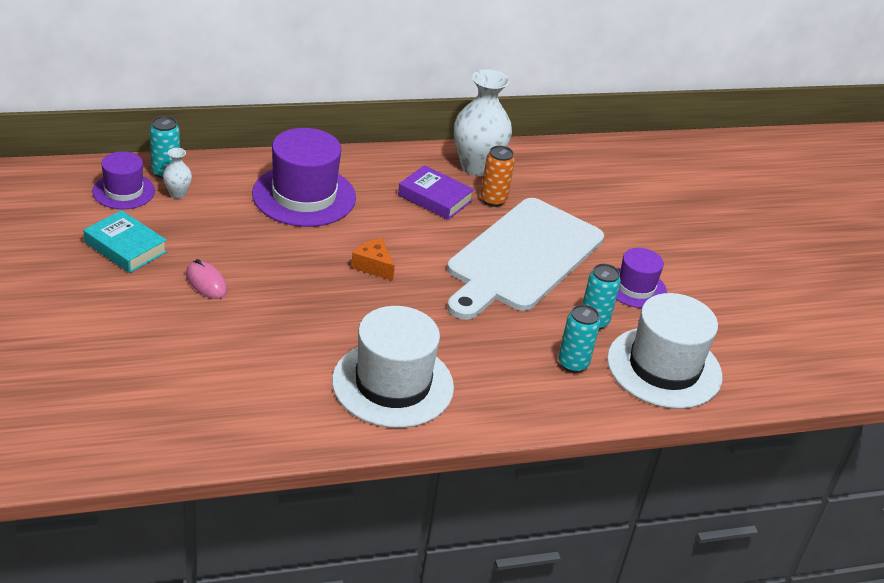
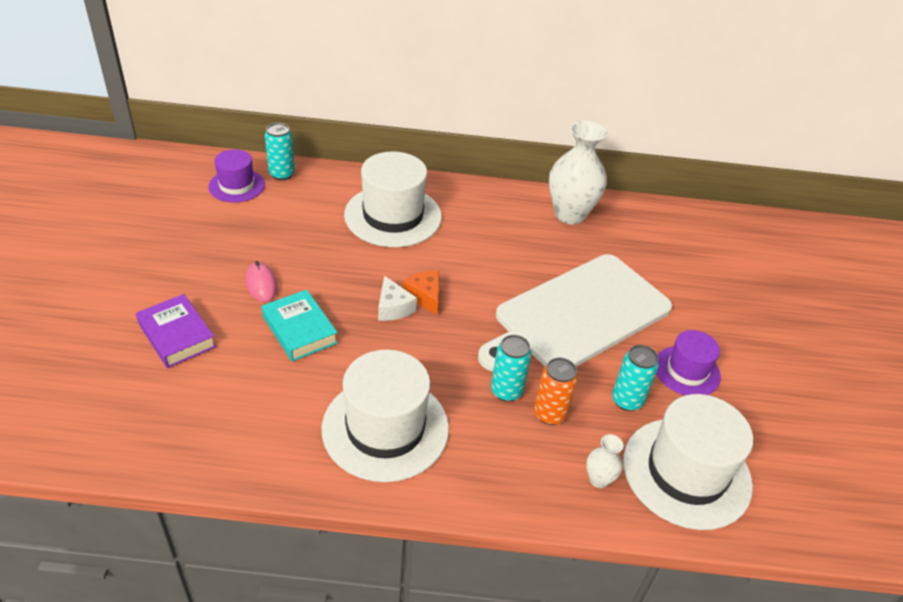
camera: 20 degrees right, 5 degrees up
turquoise book [84,210,167,273] -> turquoise book moved to [262,290,338,361]
white vase [163,148,192,199] -> white vase moved to [586,434,624,488]
purple hat [252,128,356,227] -> white hat [344,151,442,247]
purple book [398,165,474,220] -> purple book moved to [136,294,216,368]
orange can [480,146,515,207] -> orange can moved to [534,358,578,425]
turquoise can [558,305,600,373] -> turquoise can moved to [491,335,532,402]
none -> white cheese [378,276,417,321]

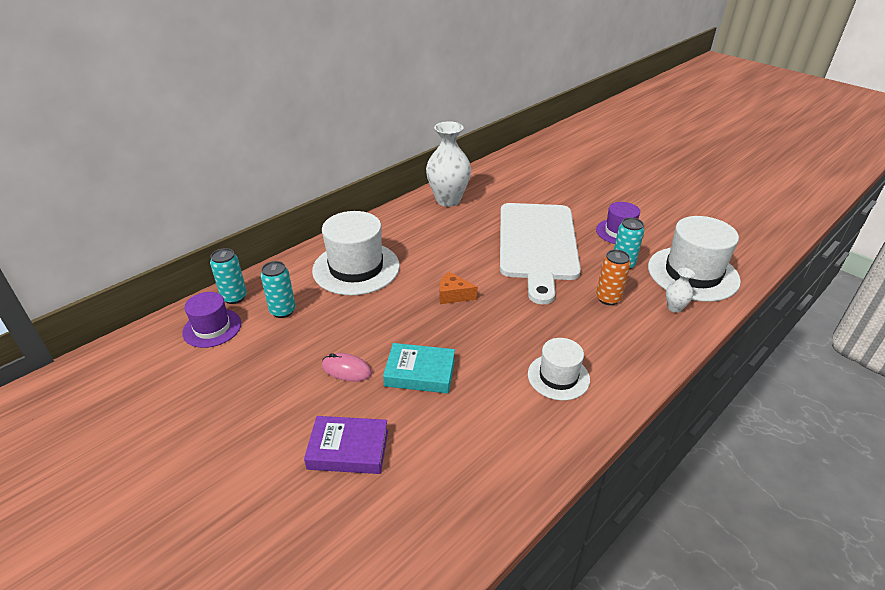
camera: 45 degrees left, 5 degrees down
white hat [322,350,449,482] -> white hat [528,338,590,400], size x0.58
white cheese [378,276,417,321] -> none
turquoise can [491,335,532,402] -> turquoise can moved to [261,261,296,318]

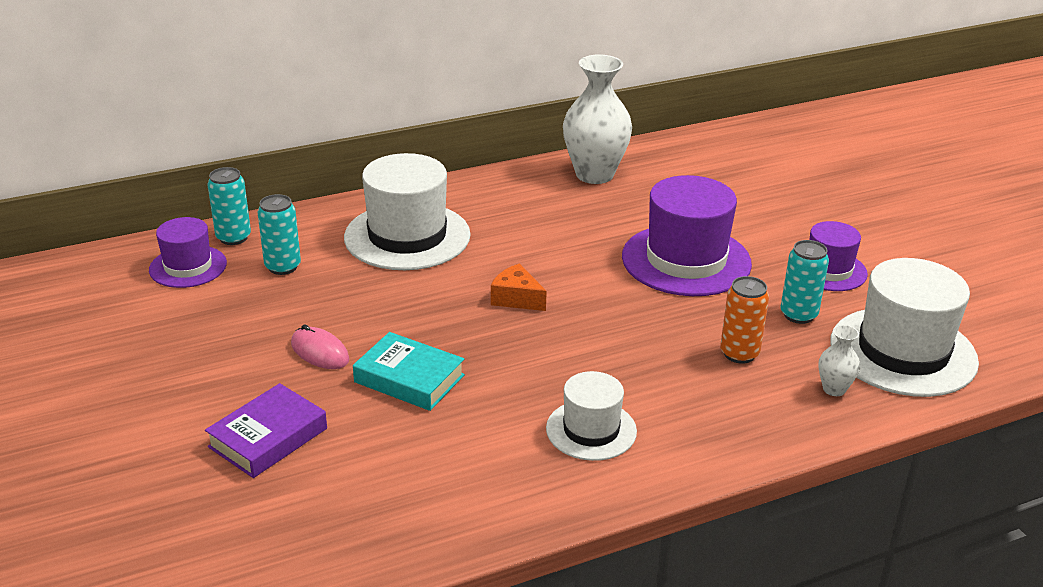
camera: 20 degrees right, 5 degrees down
purple book [304,416,388,474] -> purple book turned 75 degrees counterclockwise [205,383,327,478]
white cutting board [500,203,581,305] -> purple hat [622,175,752,296]

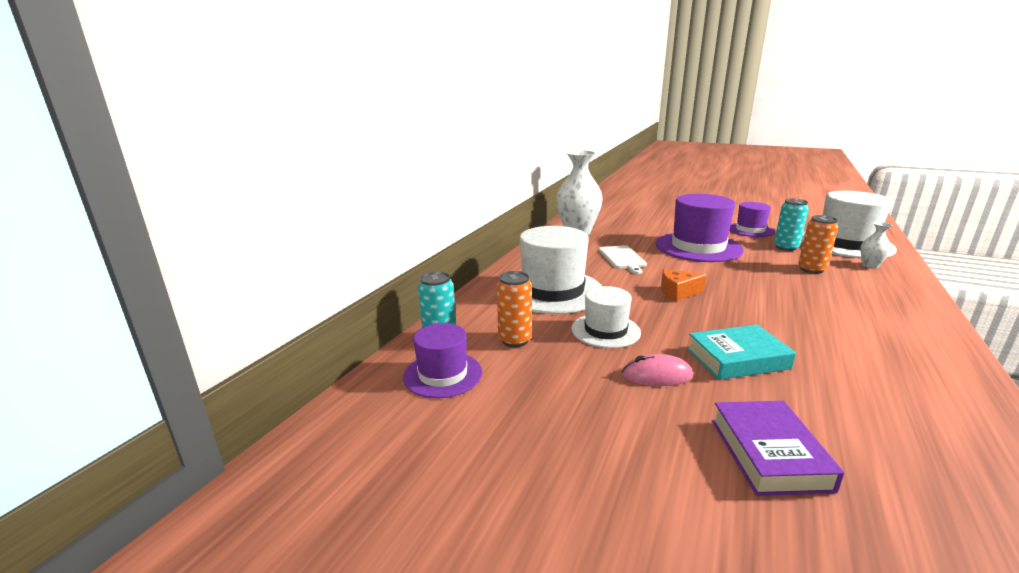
camera: 40 degrees left, 10 degrees down
turquoise can [258,194,301,275] -> orange can [497,271,532,347]
white hat [546,371,637,461] -> white hat moved to [571,286,641,348]
none -> white cutting board [599,245,647,274]

